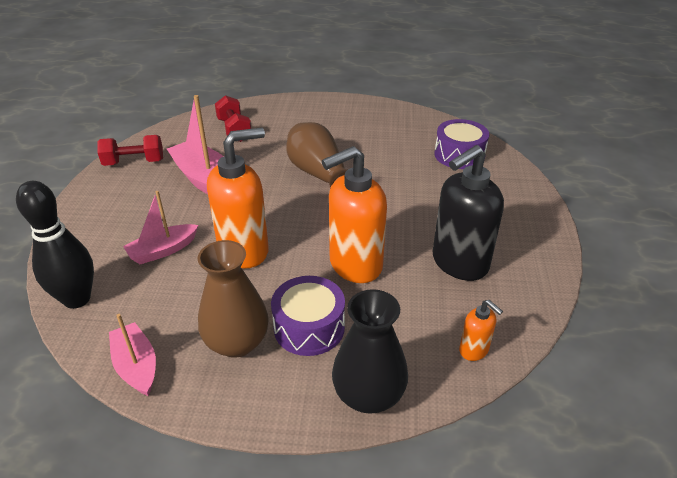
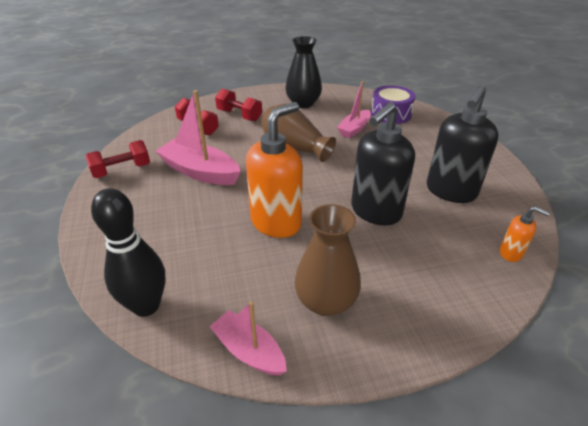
camera: 20 degrees left, 0 degrees up
pink boat [123,191,198,264] -> pink boat moved to [337,81,371,138]
purple drum [271,276,345,356] -> none
orange soap dispenser [322,146,387,283] -> black soap dispenser [351,102,415,226]
black vase [332,289,408,414] -> black vase moved to [285,36,322,108]
none -> red dumbbell [215,89,262,122]

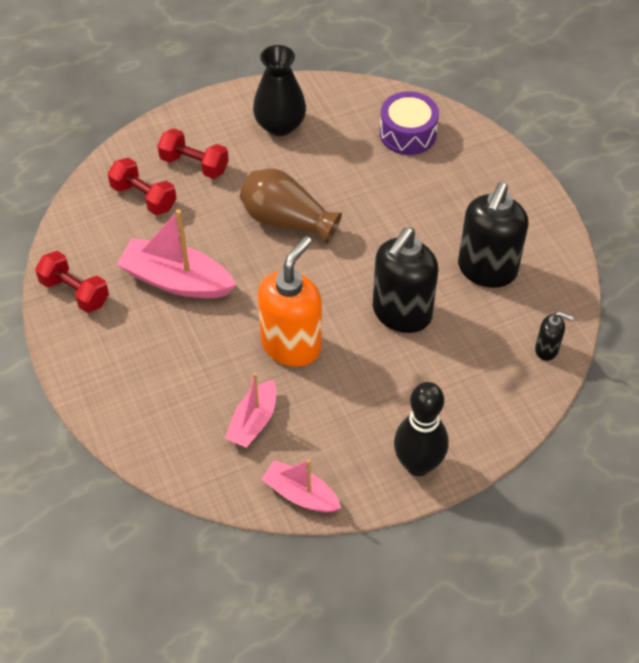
camera: 10 degrees left, 15 degrees up
red dumbbell [85,140,150,178] -> red dumbbell turned 75 degrees clockwise [35,251,109,313]
black bowling pin [91,188,166,317] -> black bowling pin moved to [394,382,448,476]
brown vase [295,204,361,316] -> none
pink boat [337,81,371,138] -> pink boat moved to [225,373,276,448]
orange soap dispenser [500,206,550,262] -> black soap dispenser [535,312,574,361]

